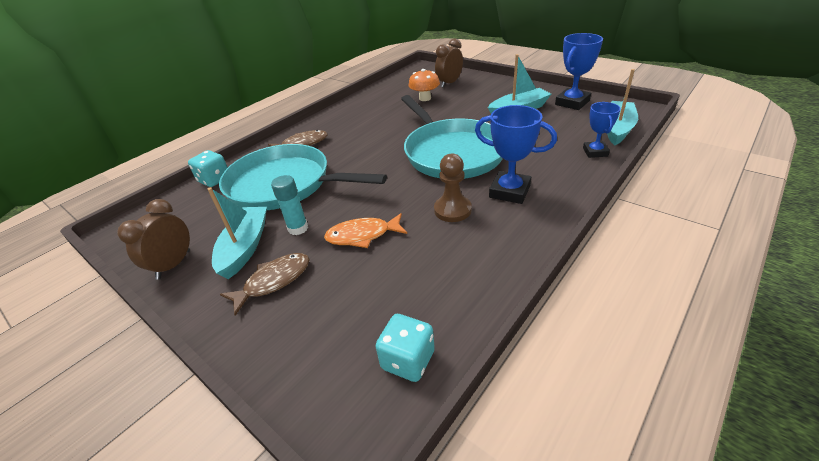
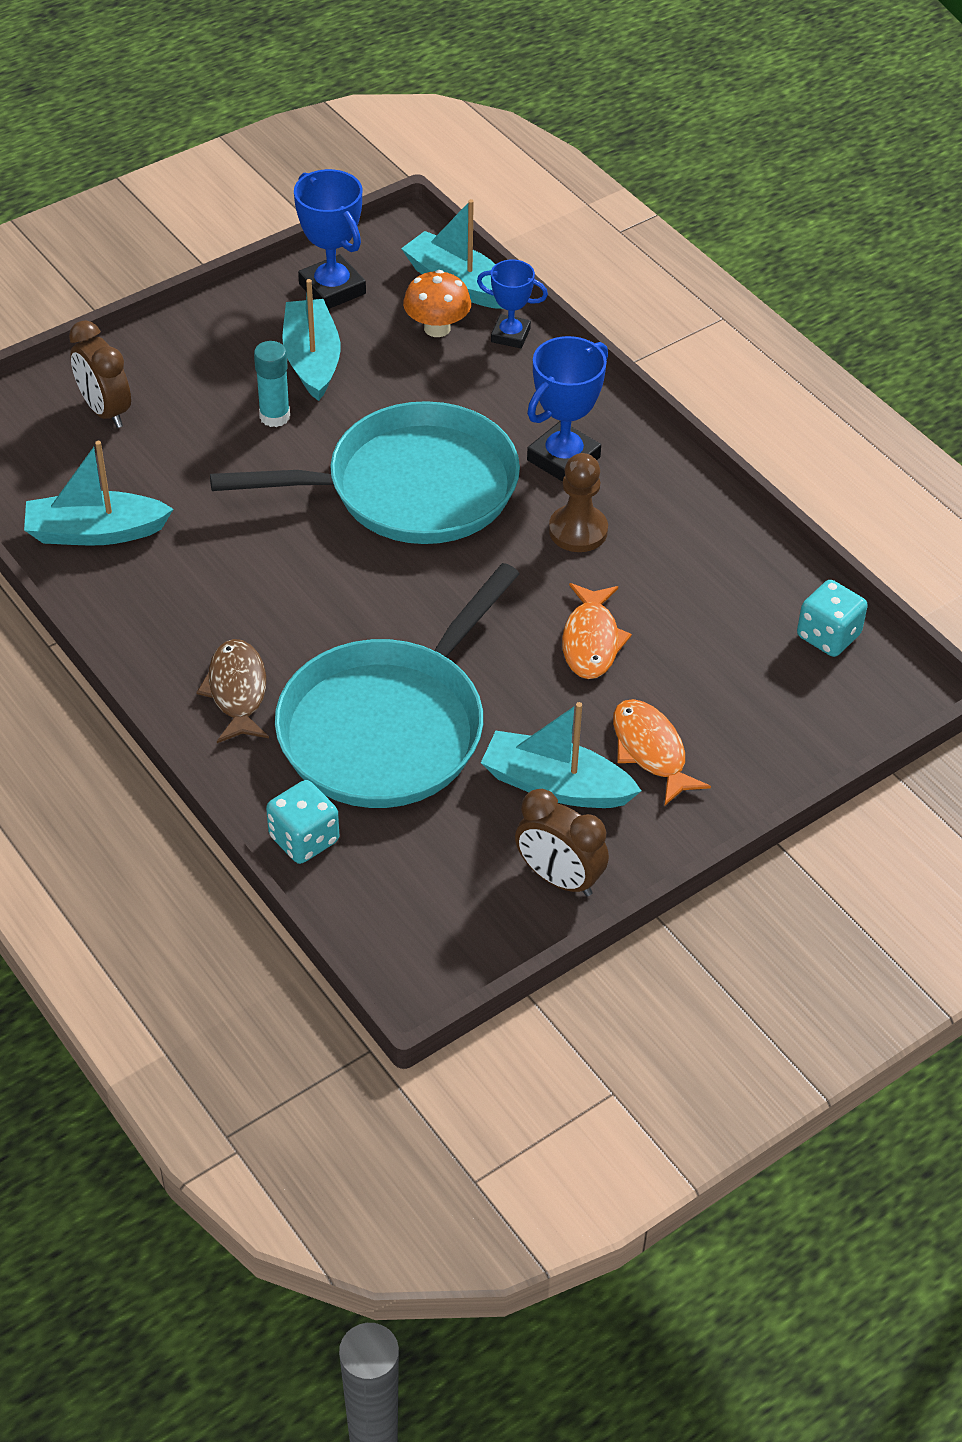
camera: 80 degrees left, 10 degrees up
brown fish [220,253,310,316] -> orange fish [613,699,711,806]
turquoise glue stick [271,175,308,235] -> turquoise glue stick moved to [254,341,290,427]
orange mushroom [409,69,440,101] -> orange mushroom moved to [403,270,471,337]
none -> turquoise boat [24,441,174,545]

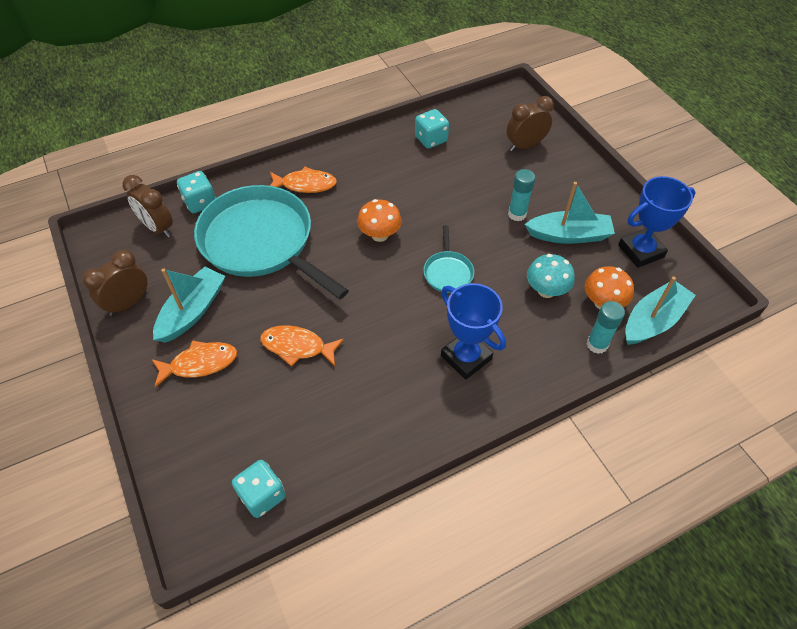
camera: 100 degrees right, 5 degrees up
turquoise boat [24,441,174,545] -> turquoise dice [415,109,449,149]
brown fish [196,639,269,743] -> orange fish [270,167,337,193]
turquoise pan [210,401,520,544] -> turquoise pan [423,225,474,293], size x0.43
blue trophy [477,259,548,348] -> turquoise glue stick [587,301,625,354]
brown pawn [549,453,608,552] -> none
none -> brown clock [122,175,173,237]
none -> orange mushroom [357,199,402,242]
none -> turquoise mushroom [527,254,575,298]

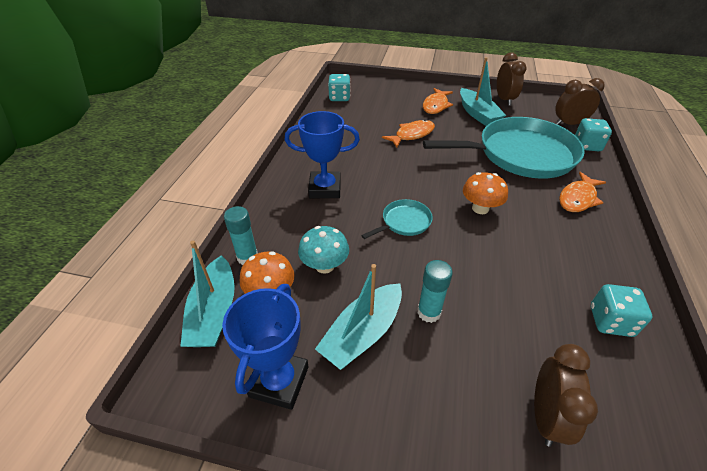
camera: 130 degrees right, 10 degrees down
turquoise pan [423,225,474,293] -> turquoise pan turned 105 degrees clockwise [361,199,433,239]

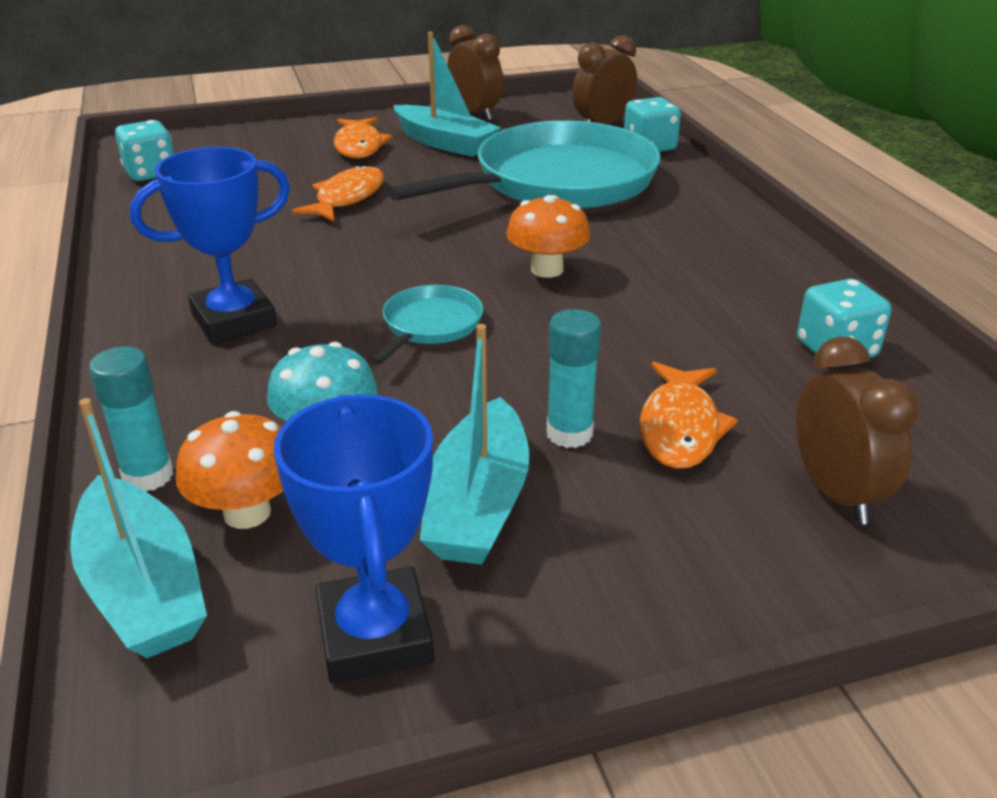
camera: 30 degrees left, 10 degrees down
orange fish [559,172,606,212] -> orange fish moved to [640,362,738,469]

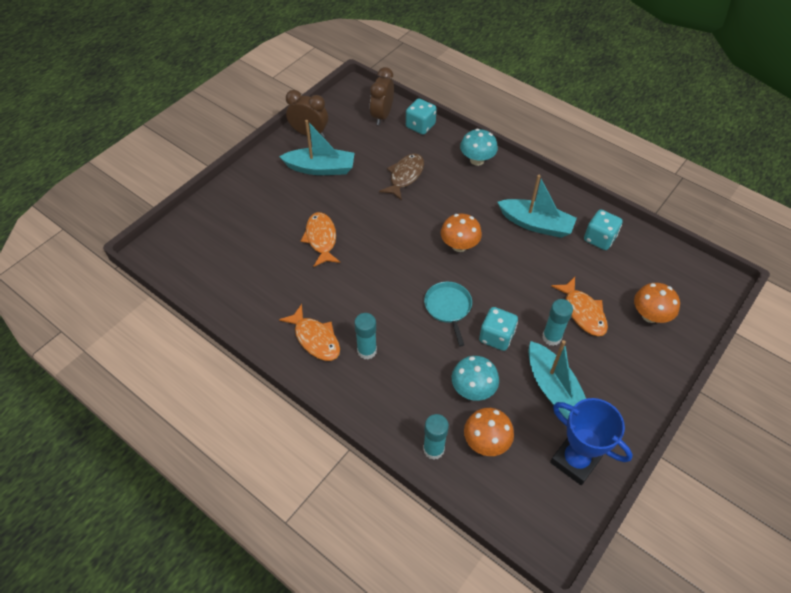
camera: 35 degrees left, 20 degrees up
turquoise boat [70,398,207,658] -> turquoise boat moved to [497,175,577,238]
turquoise dice [115,120,174,181] -> turquoise dice moved to [479,307,518,351]
blue trophy [130,147,290,343] -> turquoise glue stick [354,313,377,359]
orange fish [334,117,392,159] -> orange fish moved to [279,304,340,361]
turquoise pan [387,121,660,209] -> brown fish [379,153,424,200]
brown clock [796,337,919,525] -> orange mushroom [634,283,680,323]
none -> turquoise mushroom [460,129,498,166]

